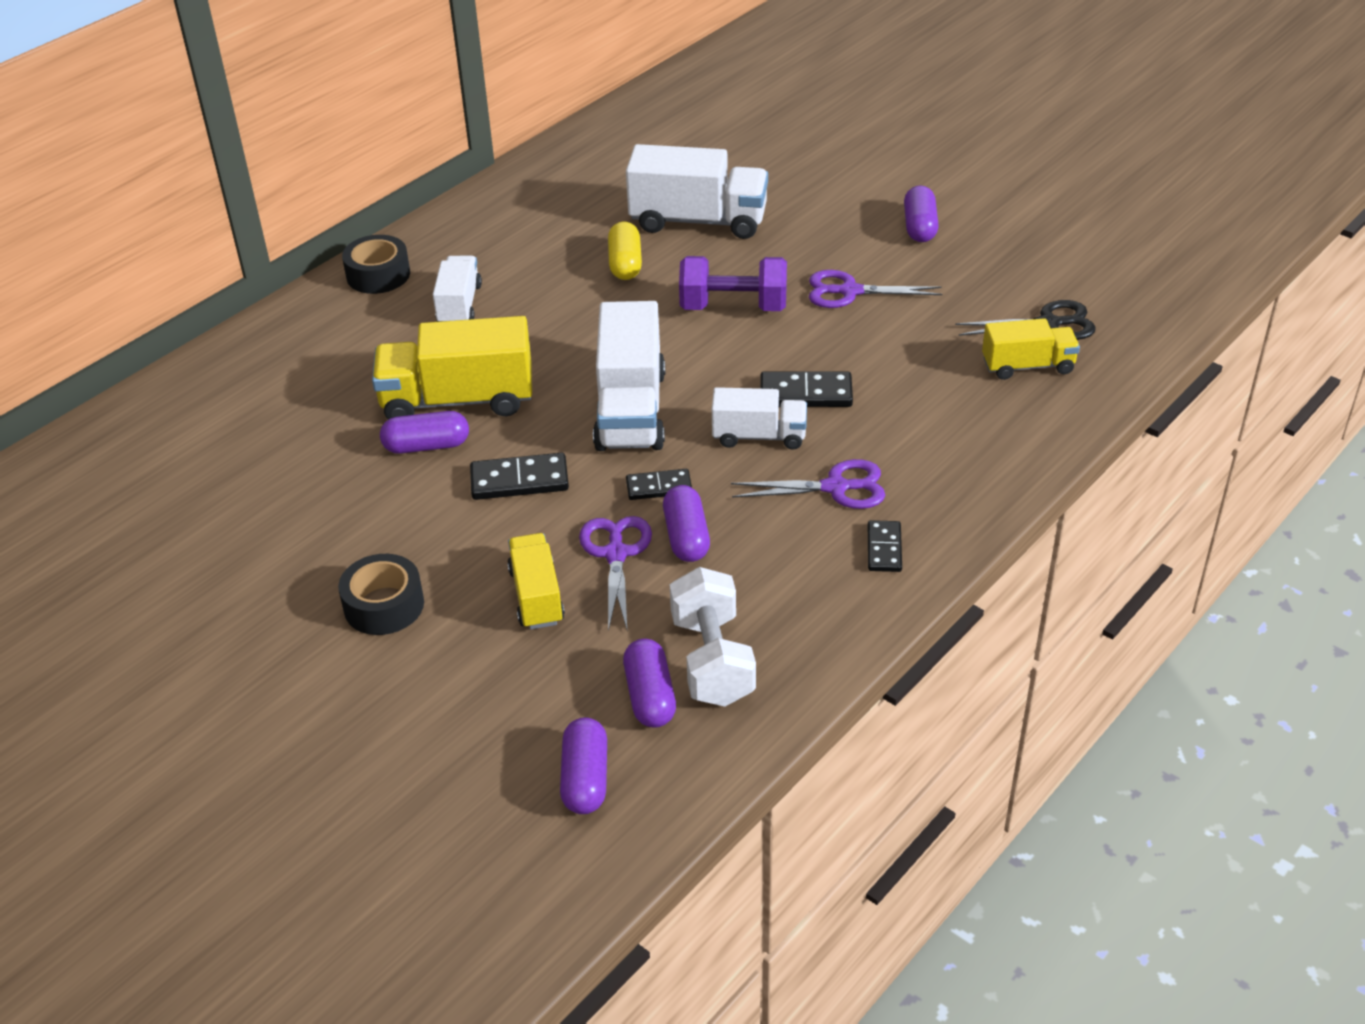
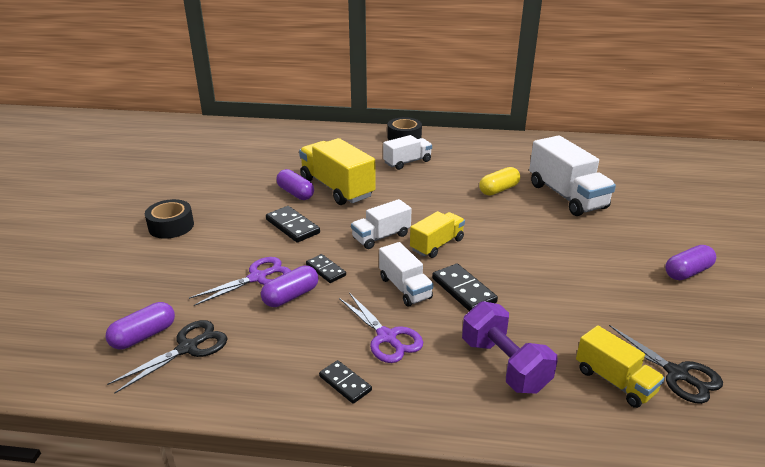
camera: 55 degrees right, 10 degrees down
yellow truck [507,533,565,629] -> yellow truck moved to [410,211,465,258]
purple capsule [560,717,607,814] -> none
white truck [593,301,665,451] -> white truck [351,199,411,249], size x0.59
white dumbbell [670,567,756,707] -> black scissors [107,320,228,394]
purple dumbbell [679,256,787,311] -> purple dumbbell moved to [462,301,558,394]
purple scissors [809,270,942,308] -> none
black domino [868,520,902,572] -> black domino turned 75 degrees clockwise [319,360,372,404]

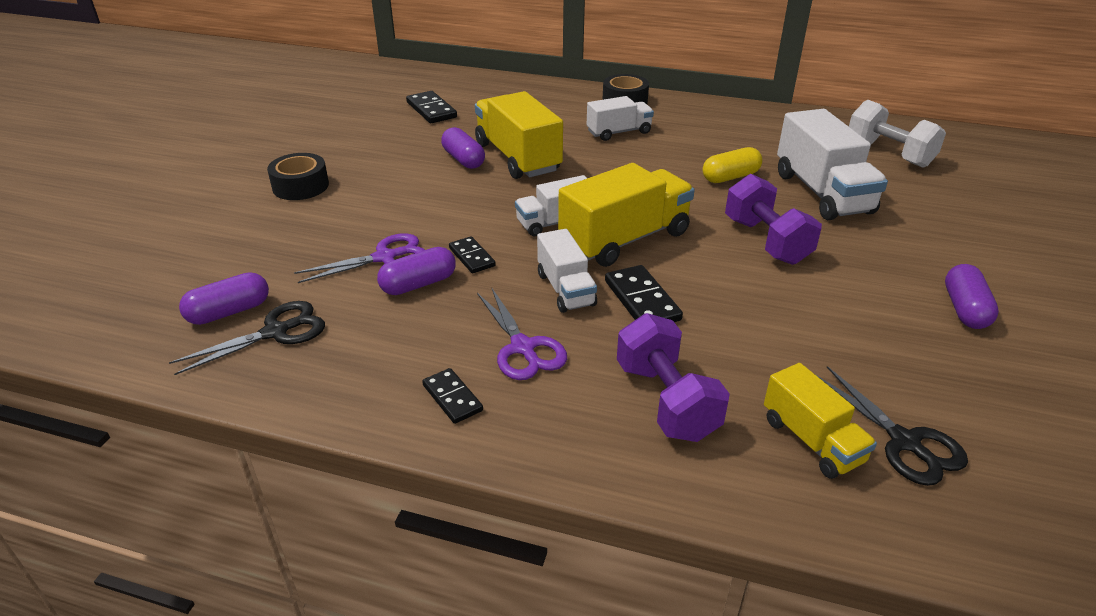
camera: 10 degrees right, 5 degrees up
black domino [266,206,320,243] -> black domino moved to [406,91,457,123]
yellow truck [410,211,465,258] -> yellow truck [558,163,695,267], size x1.69
purple capsule [665,245,716,280] -> purple capsule turned 60 degrees counterclockwise [945,264,999,329]
none -> purple dumbbell [725,174,822,265]
none -> white dumbbell [849,100,946,168]

